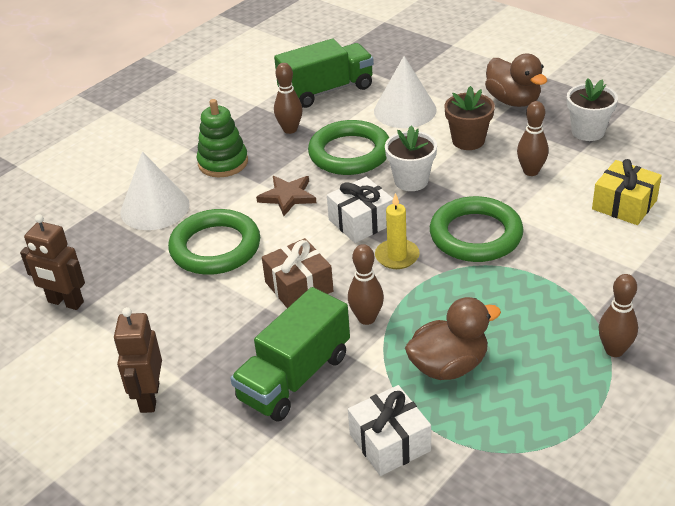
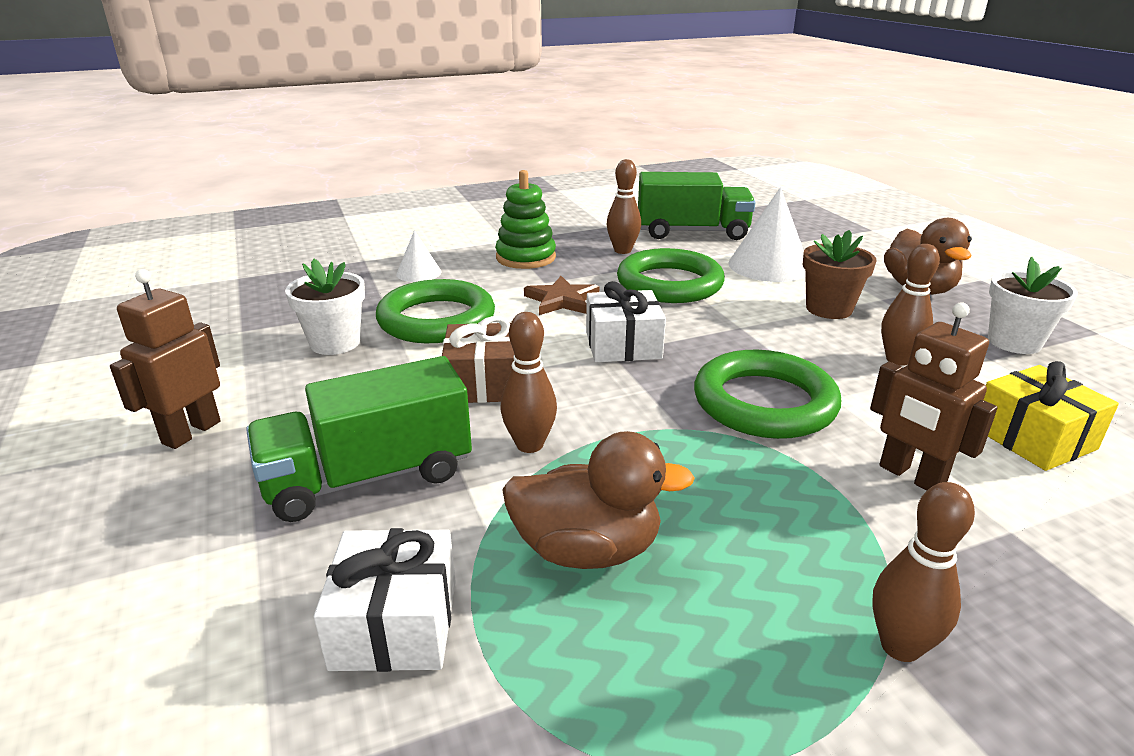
camera: 25 degrees right, 10 degrees down
brown robot [20,214,85,310] -> brown robot moved to [870,302,998,490]
white cone [120,152,190,230] -> white cone [396,230,442,282], size x0.55
yellow candle [375,193,420,269] -> none
white flower pot [385,125,437,191] -> white flower pot moved to [285,258,365,355]

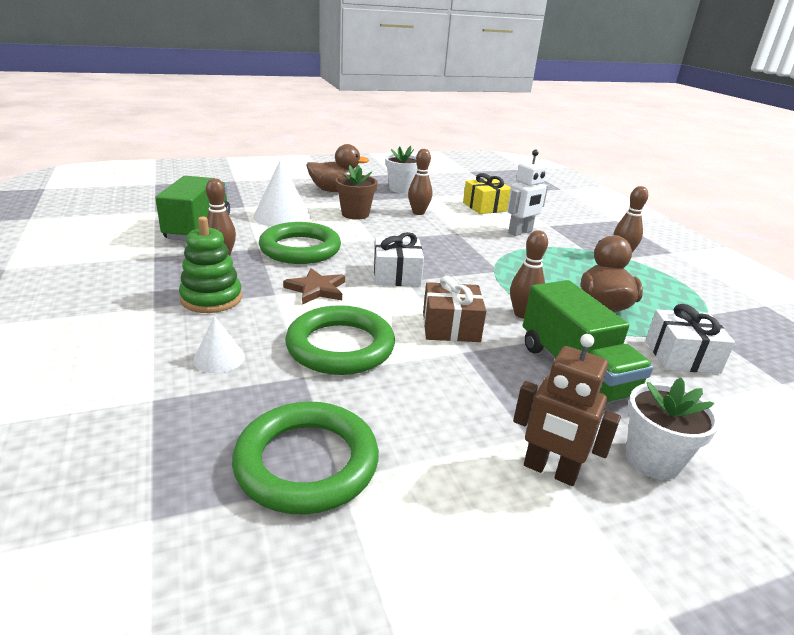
camera: 90 degrees left, 0 degrees up
white flower pot [285,258,365,355] -> white flower pot moved to [626,377,720,480]
green ring [694,350,841,439] -> green ring moved to [232,401,379,515]
brown robot [870,302,998,490] -> white robot [507,150,548,236]

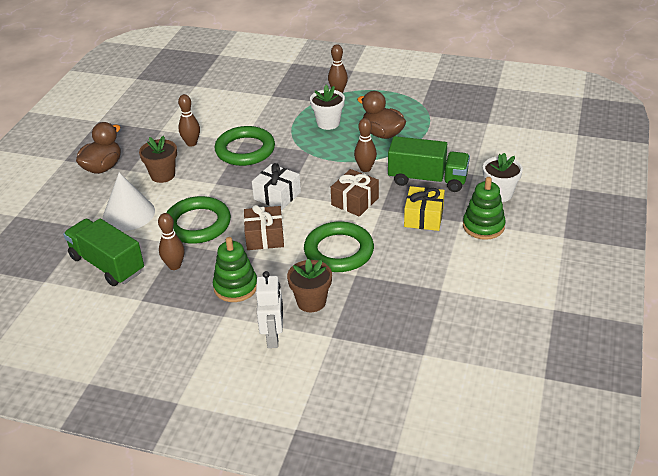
camera: 50 degrees left, 10 degrees up
white cone [193,316,245,373] -> brown flower pot [287,259,332,312]
green ring [232,401,379,515] -> green ring moved to [214,126,275,166]
brown star [283,268,345,304] -> brown gift [244,205,284,250]
white flower pot [385,146,417,193] -> white flower pot moved to [310,85,345,130]
yellow gift [463,173,511,214] -> yellow gift moved to [404,186,445,231]
white robot [507,150,548,236] -> white robot moved to [256,271,283,348]
brown robot [513,334,621,486] -> green stacking toy [463,177,506,240]
white gift [646,304,735,374] -> none

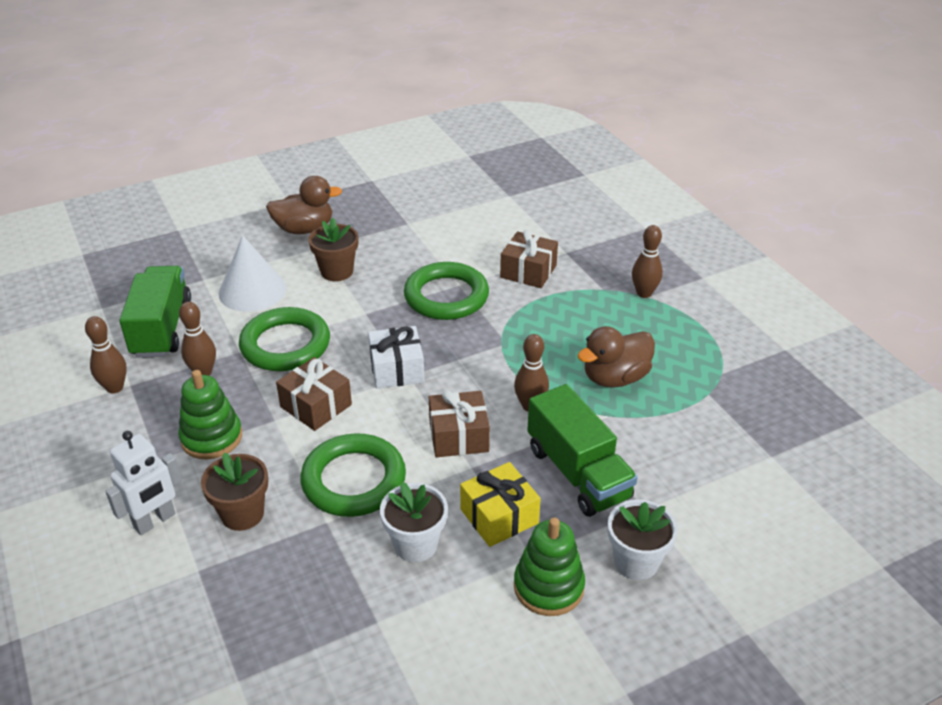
camera: 45 degrees right, 0 degrees up
brown bowling pin [178,94,200,147] -> brown bowling pin moved to [85,316,127,393]
white flower pot [310,85,345,130] -> white flower pot moved to [380,482,448,562]
brown duck [357,91,406,139] -> brown duck turned 120 degrees counterclockwise [577,326,655,388]
none -> brown gift [500,229,558,288]

